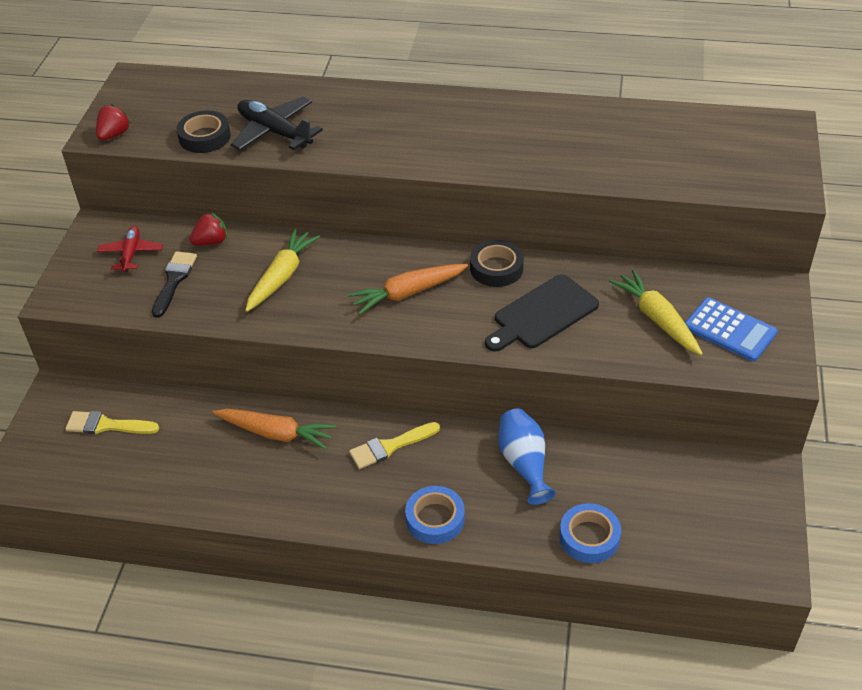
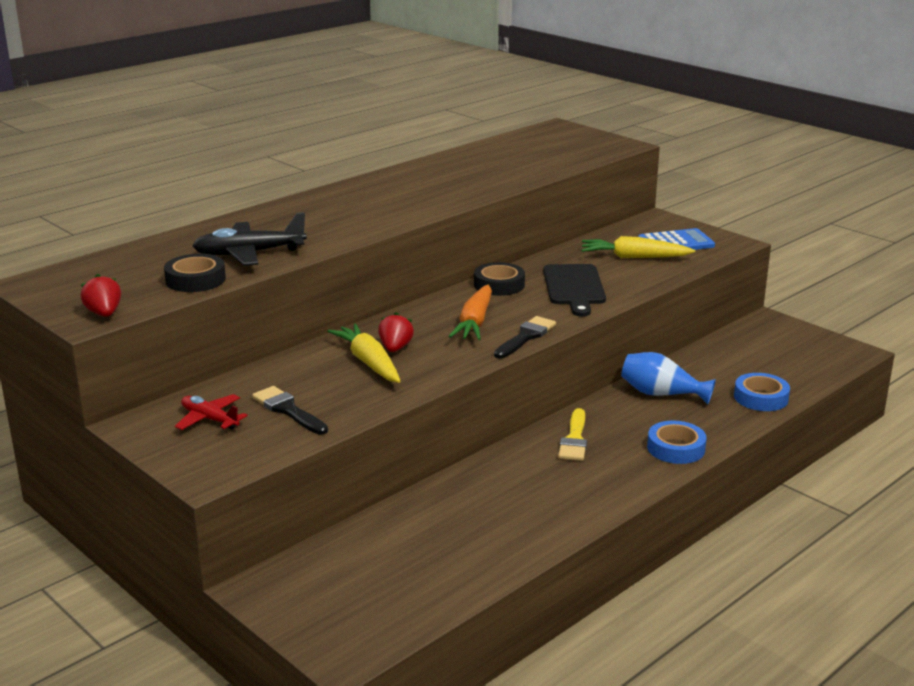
camera: 55 degrees left, 20 degrees down
yellow brush [65,411,159,434] -> none
red strawberry [189,212,228,246] -> red strawberry moved to [378,312,414,352]
orange carrot [213,409,336,450] -> none
none -> black brush [494,316,556,359]

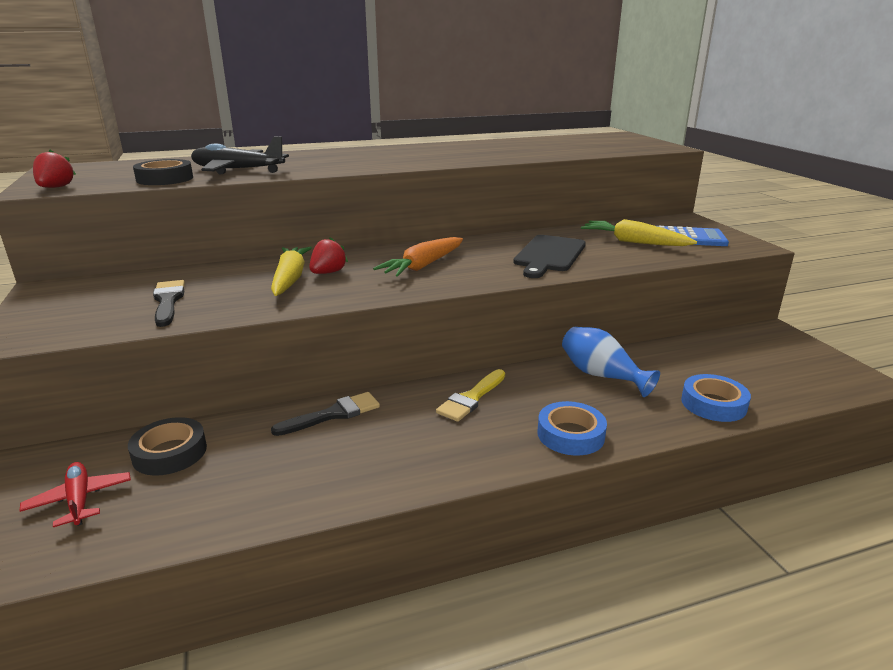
camera: 25 degrees right, 0 degrees up
red plane [175,394,247,430] -> red plane moved to [19,462,131,527]
black tape [474,262,525,296] -> black tape moved to [128,417,207,476]
black brush [494,316,556,359] -> black brush moved to [271,392,380,436]

